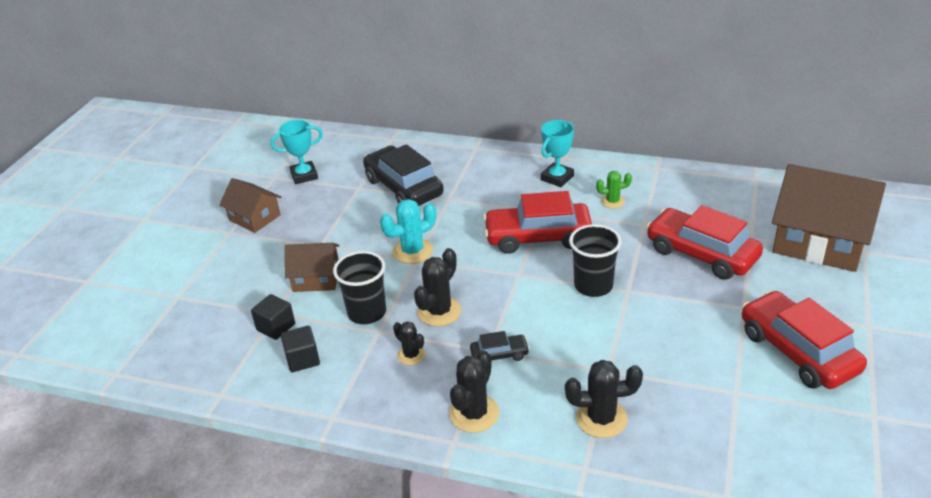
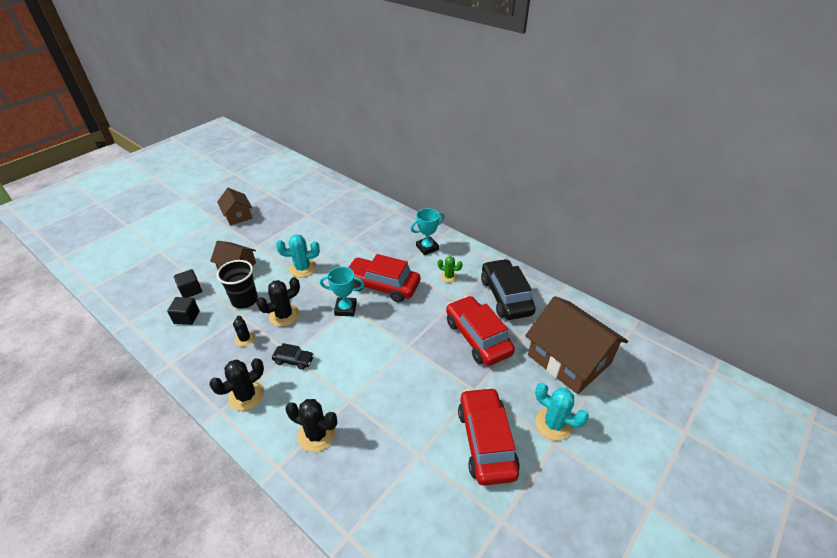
camera: 20 degrees right, 5 degrees up
turquoise trophy [270,120,323,184] -> turquoise trophy moved to [320,267,364,316]
black car [363,144,444,206] -> black car moved to [481,259,536,320]
black cup [569,224,622,297] -> none
none -> turquoise cactus [535,383,589,441]

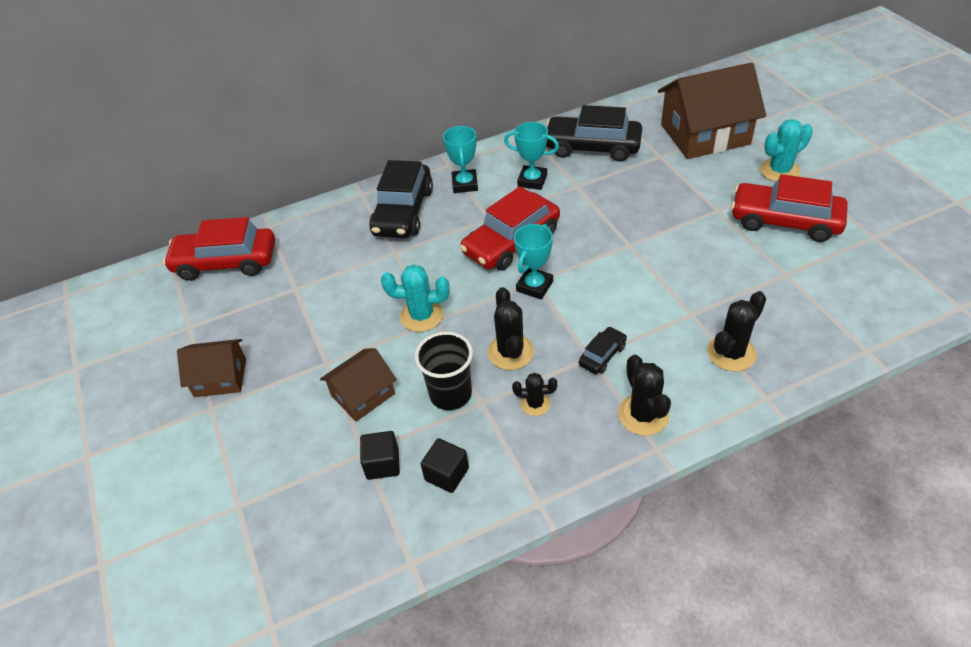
camera: 60 degrees left, 5 degrees up
turquoise cactus [276,234,320,277] -> turquoise cactus turned 75 degrees clockwise [381,264,450,332]
green cactus [438,256,463,283] -> turquoise trophy [504,122,559,190]
red car [446,296,515,366] -> red car moved to [163,217,275,281]
none -> black car [369,160,433,238]

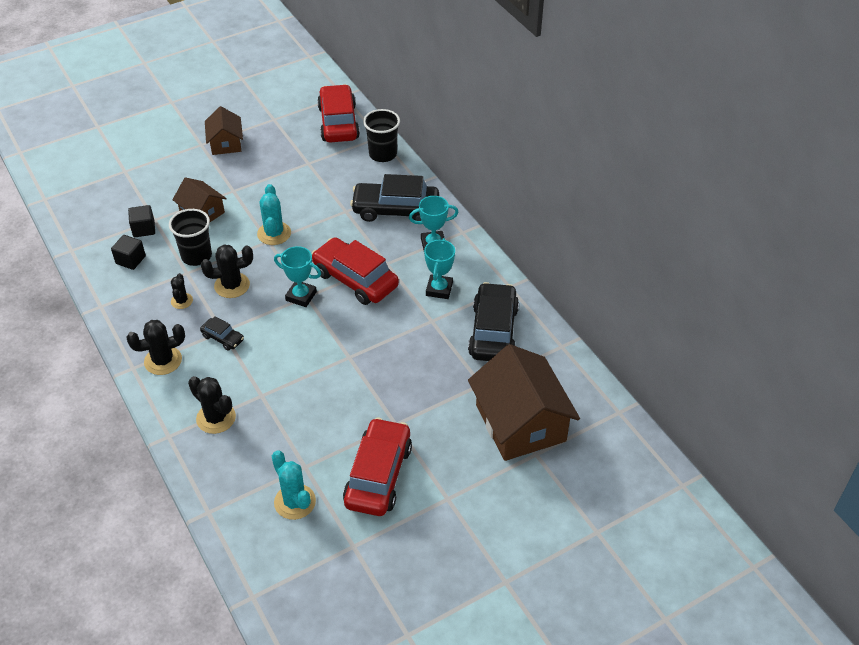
camera: 80 degrees right, 0 degrees up
turquoise cactus [760,119,813,182] -> turquoise cactus moved to [272,450,316,520]
none -> black cup [363,109,400,162]

